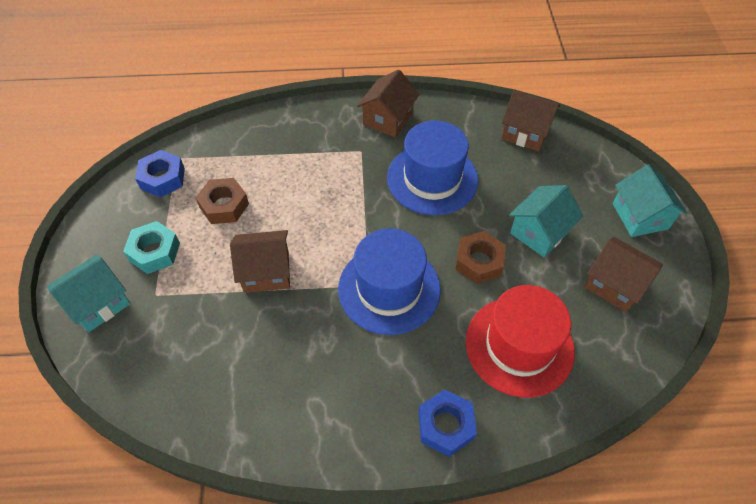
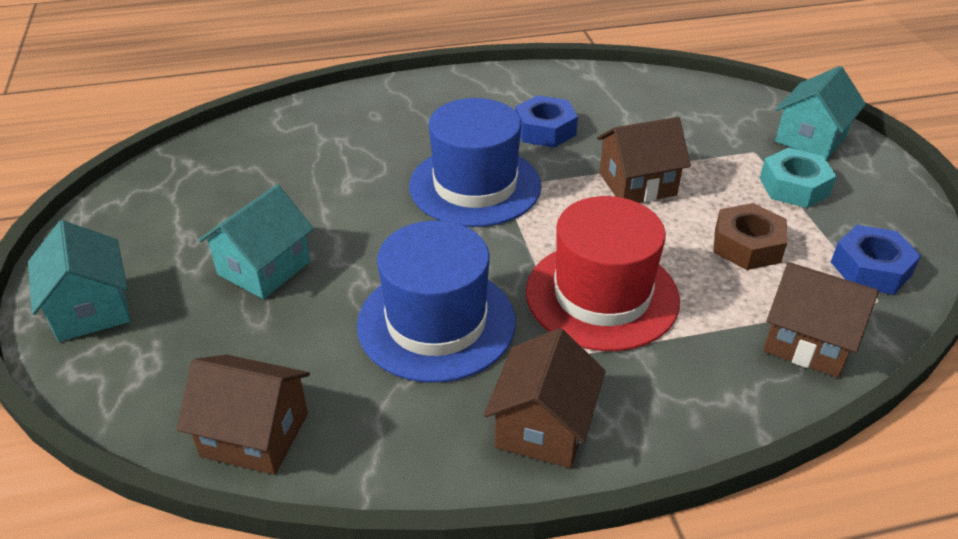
camera: 170 degrees right, 15 degrees down
blue nut [418,389,477,457] -> blue nut moved to [515,95,578,148]
brown nut [455,231,506,284] -> none
red hat [465,285,575,398] -> red hat moved to [526,196,680,351]
brown house [584,237,663,312] -> brown house moved to [763,262,879,378]

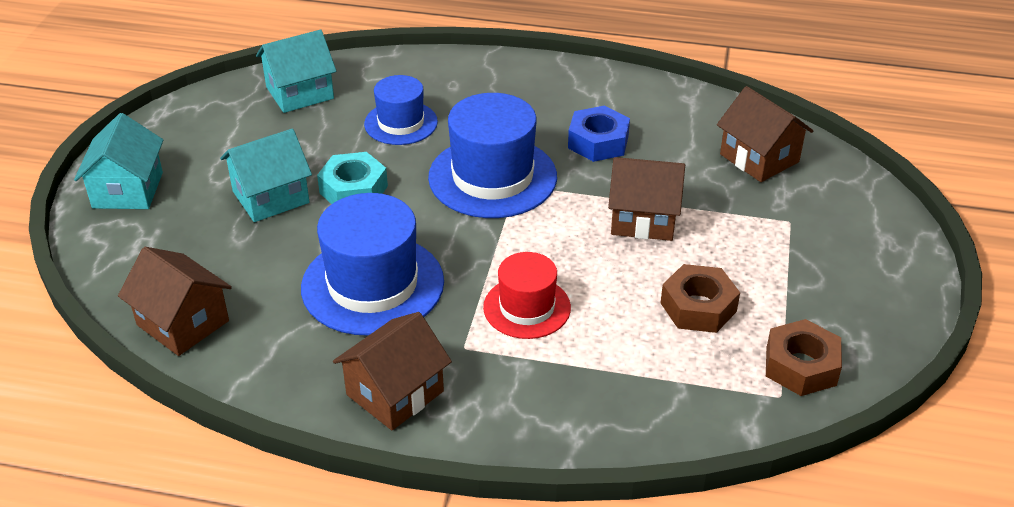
camera: 25 degrees right, 0 degrees up
red hat [526,196,680,351] -> red hat [483,252,571,339], size x0.60
turquoise nut [760,148,837,208] -> turquoise nut moved to [317,152,388,204]
brown house [763,262,879,378] -> brown house moved to [717,86,813,182]
turquoise house [775,66,866,160] -> turquoise house moved to [256,30,337,113]
blue nut [831,225,921,295] -> brown nut [766,319,842,396]
none -> blue hat [364,75,438,145]

